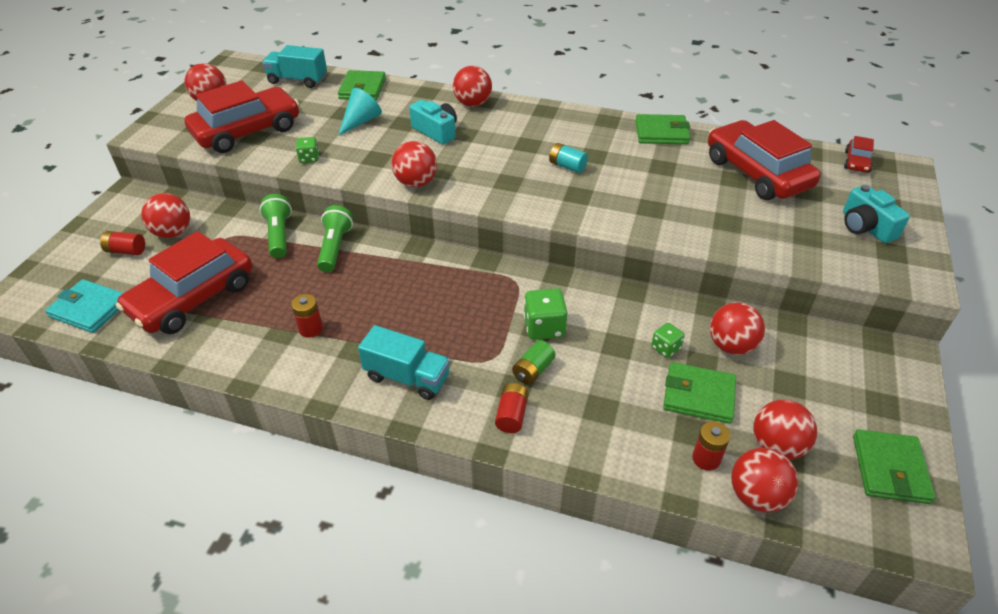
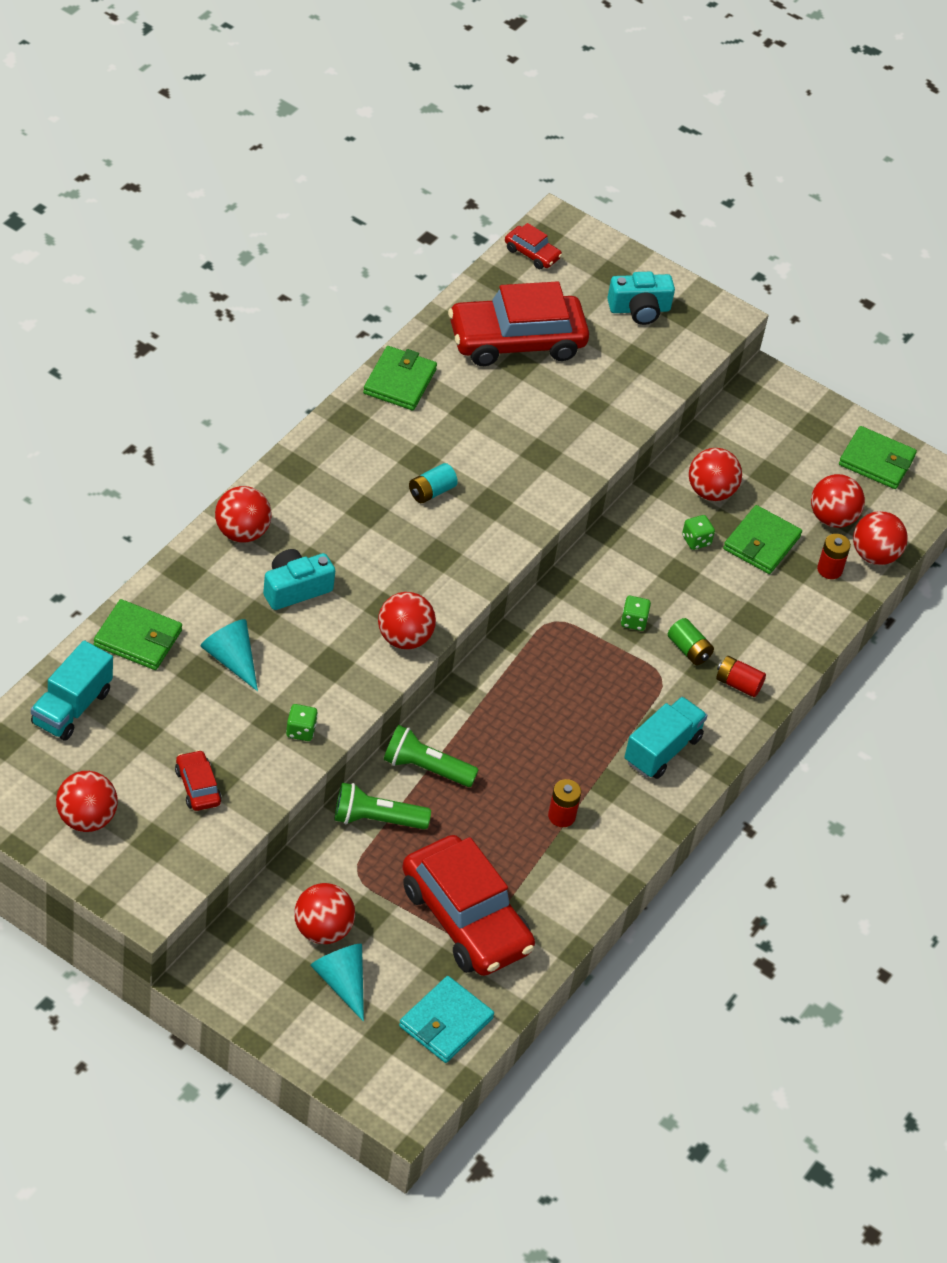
camera: 80 degrees left, 5 degrees up
red battery [100,231,145,255] -> turquoise cone [311,944,364,1022]
red car [184,80,299,153] -> red car [175,750,222,811], size x0.43
green dice [524,288,567,340] -> green dice [621,596,651,631], size x0.60

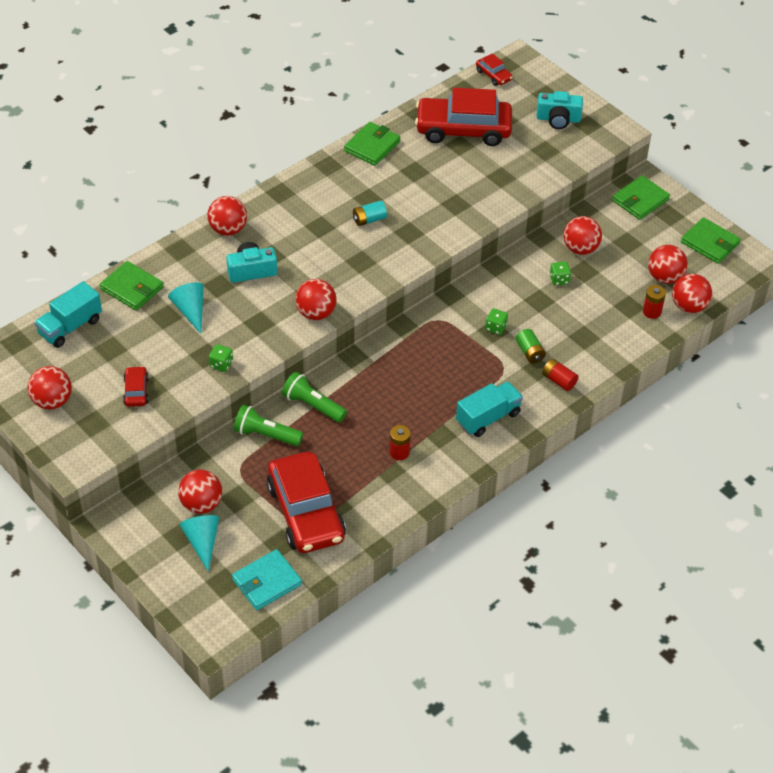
camera: 20 degrees right, 0 degrees up
green wallet [723,505,802,574] -> green wallet moved to [612,175,670,220]

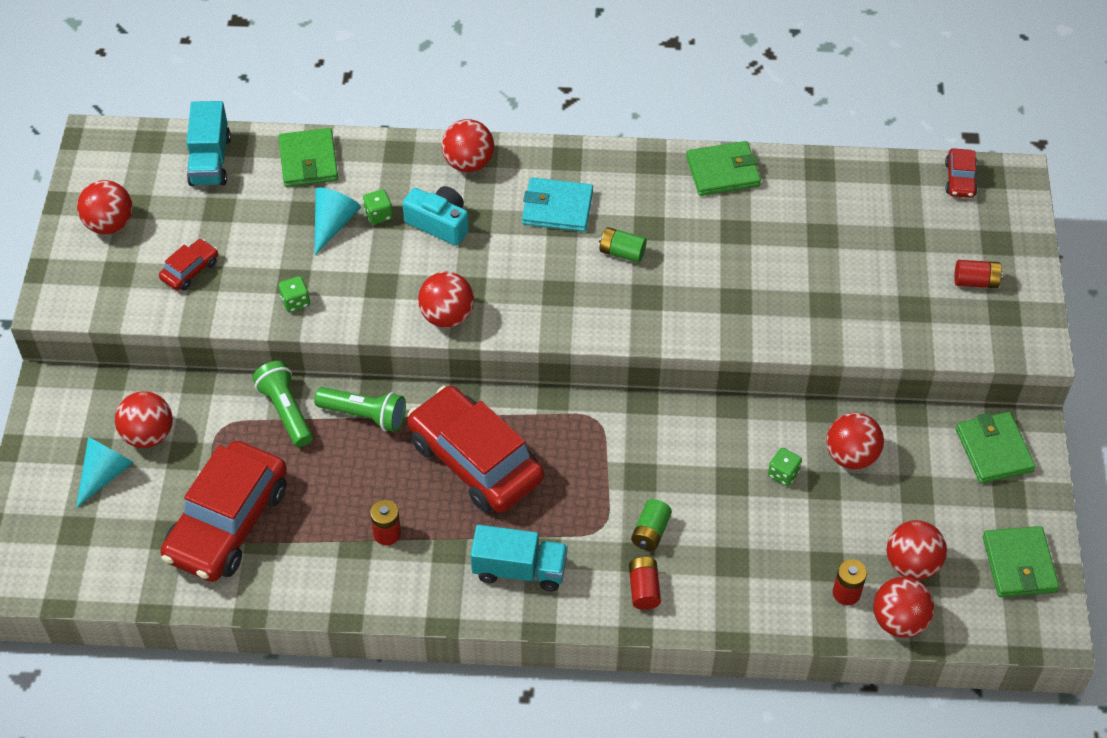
camera: 45 degrees right, 5 degrees up
turquoise truck [34,281,102,348] -> turquoise truck turned 90 degrees counterclockwise [187,101,231,186]
turquoise wallet [232,549,302,610] -> turquoise wallet moved to [522,178,593,232]
green flashlight [282,372,347,423] -> green flashlight turned 120 degrees clockwise [314,387,406,432]
turquoise battery [353,200,387,226] -> green battery [599,227,647,263]
red car [415,88,512,146] -> red car moved to [407,386,544,513]
green dice [485,308,508,335] -> green dice moved to [363,189,393,224]
turquoise camera [536,91,583,129] -> red battery [954,260,1003,288]
green wallet [612,175,670,220] -> green wallet turned 75 degrees clockwise [956,412,1036,483]

